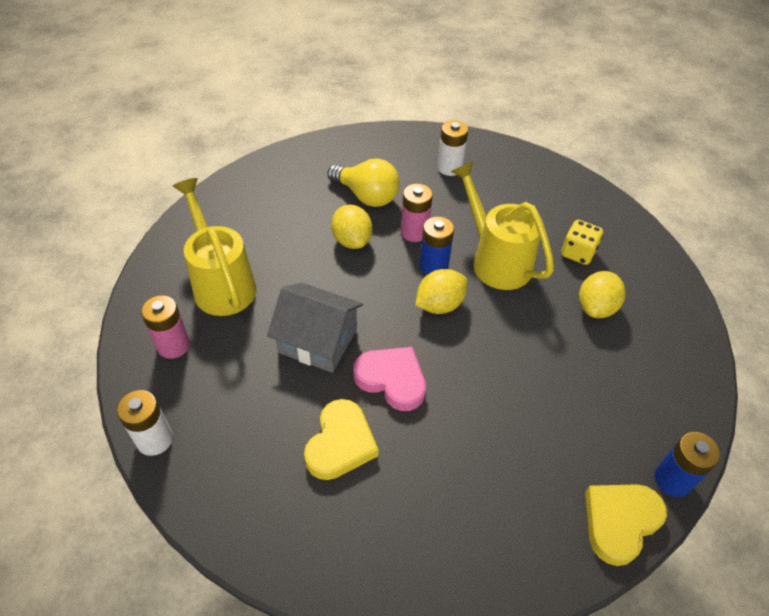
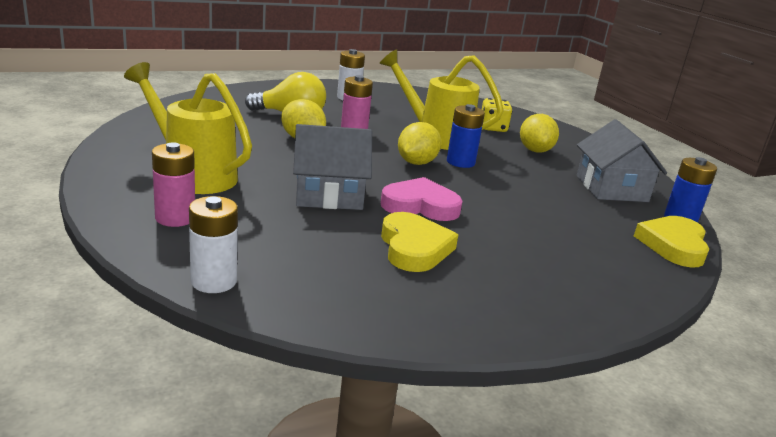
camera: 30 degrees left, 25 degrees down
blue battery [420,217,454,275] -> blue battery moved to [447,104,485,168]
none -> grey house [577,119,667,202]

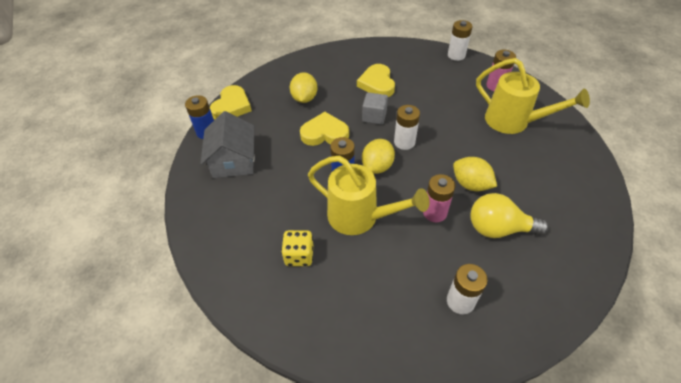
camera: 175 degrees left, 25 degrees up
grey house [293,124,372,210] -> none
pink heart [381,177,462,221] -> grey cube [362,92,388,125]
yellow lemon [520,114,559,153] -> yellow lemon moved to [290,72,317,103]
none -> yellow heart [300,112,349,146]
none -> white battery [394,105,420,150]

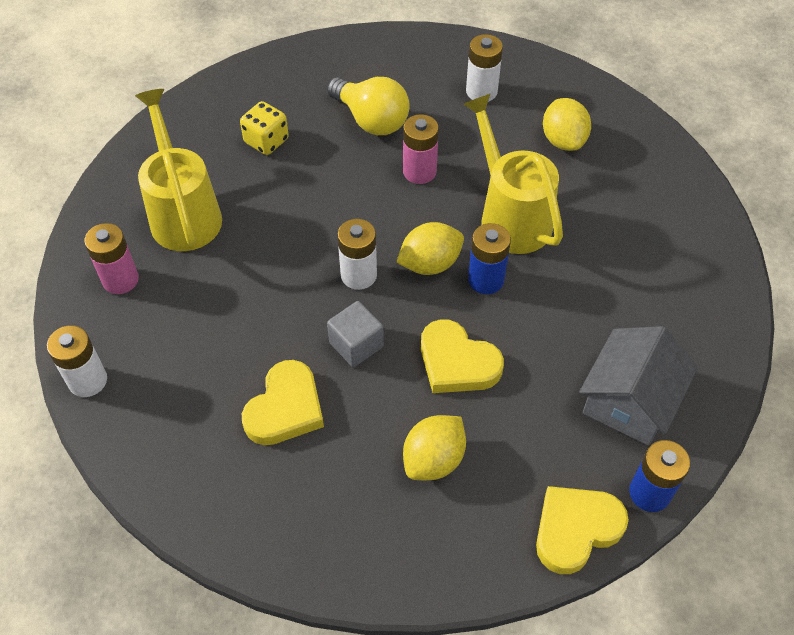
camera: 145 degrees left, 5 degrees up
yellow dice [281,230,313,266] -> yellow dice moved to [240,101,289,155]
yellow lemon [453,157,497,191] -> yellow lemon moved to [543,98,591,151]

